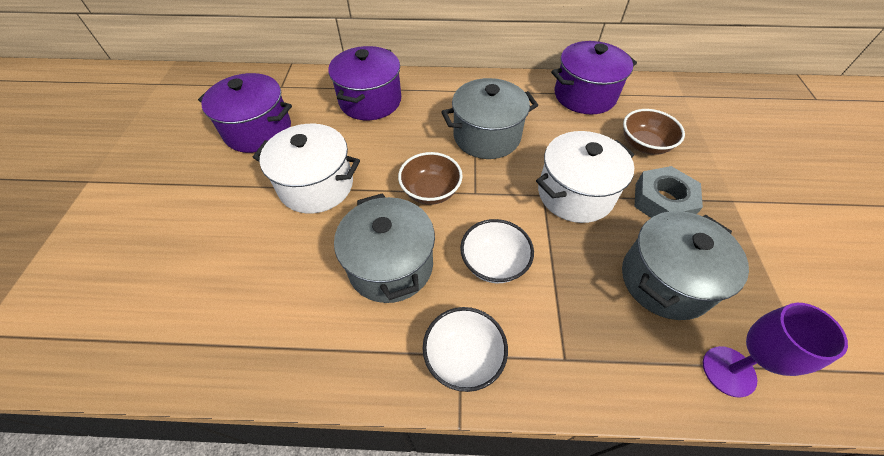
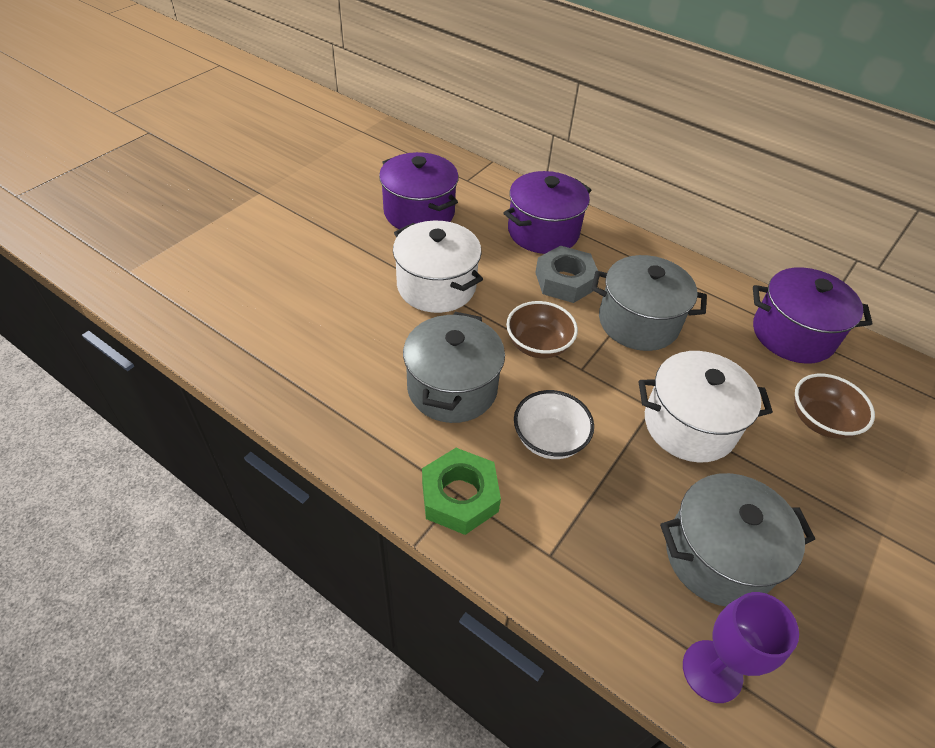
camera: 30 degrees right, 5 degrees down
white bowl [423,307,508,392] -> green nut [422,448,501,535]
grey nut [635,166,703,218] -> grey nut moved to [535,246,598,303]

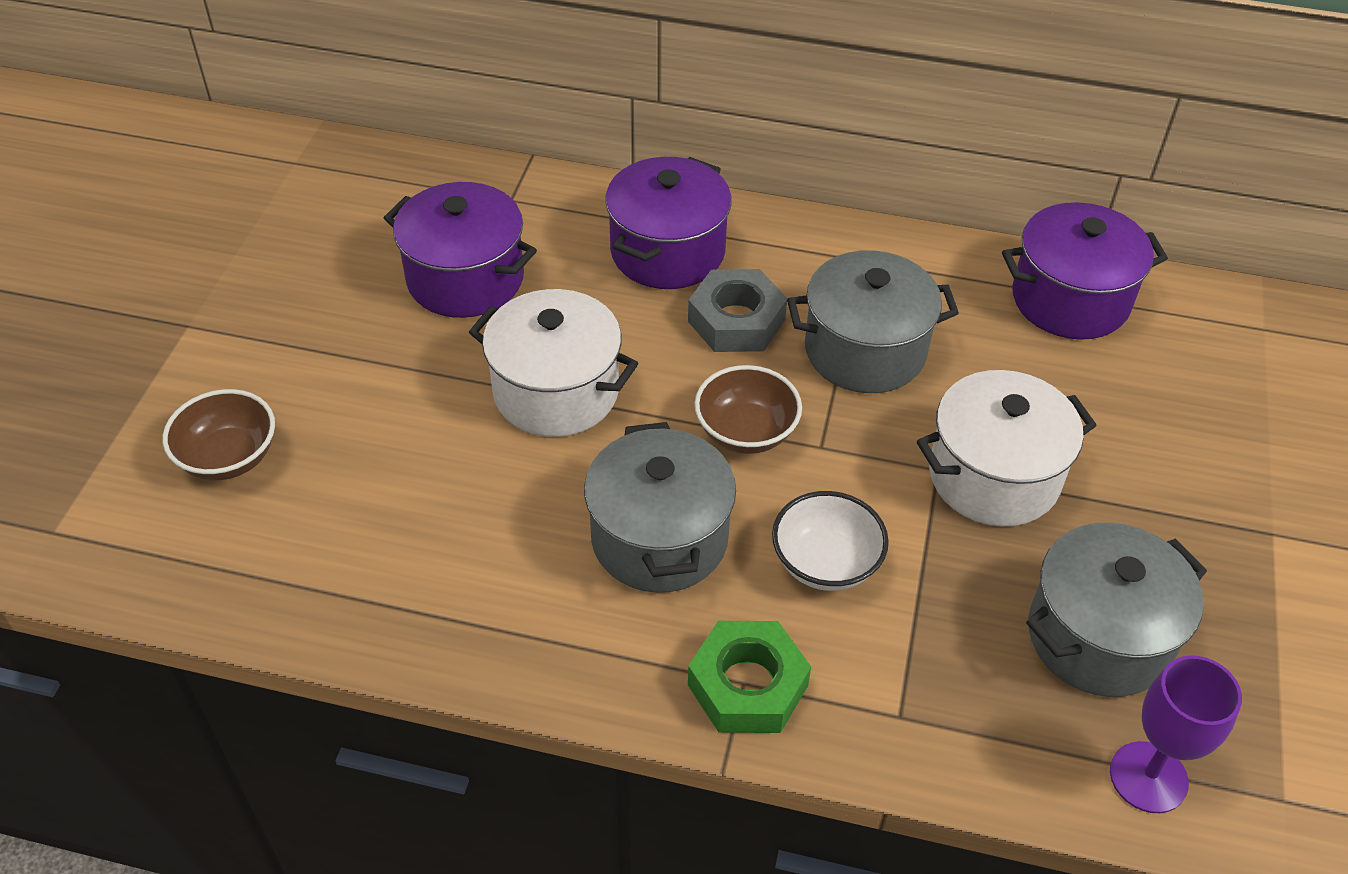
camera: 20 degrees left, 0 degrees up
brown bowl [794,374,875,439] -> brown bowl moved to [163,389,275,480]

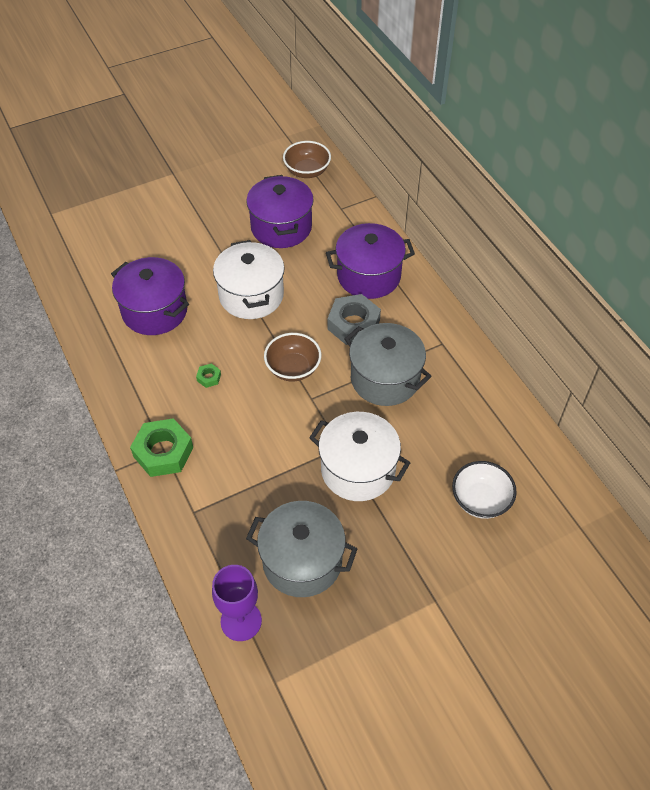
camera: 50 degrees right, 5 degrees up
brown bowl [163,389,275,480] -> brown bowl moved to [283,141,331,178]
grey pot [584,422,736,593] -> green nut [196,363,221,388]
white bowl [772,491,889,591] -> white bowl moved to [452,461,517,519]
purple pot [1002,202,1168,340] -> purple pot moved to [111,257,189,335]

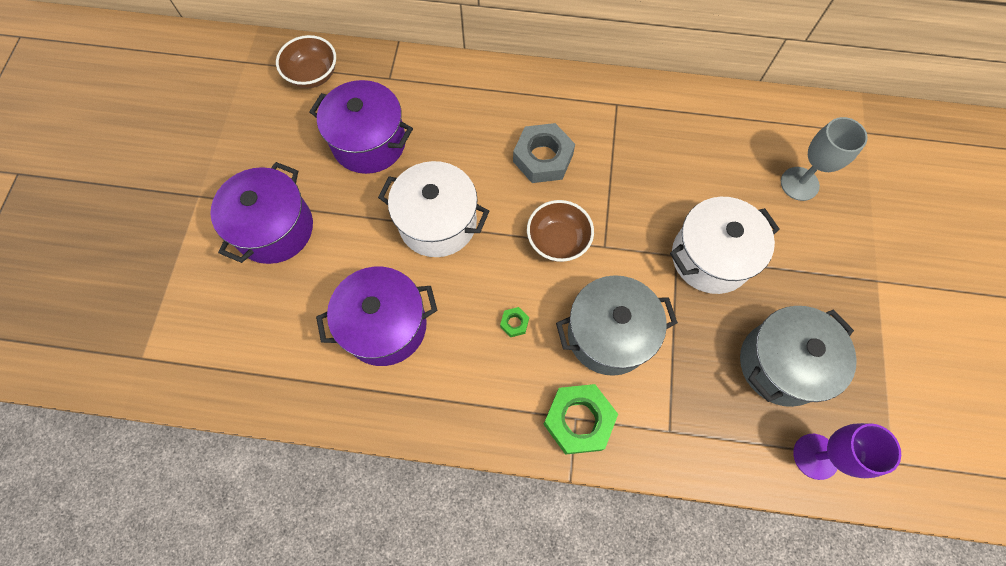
camera: 55 degrees left, 15 degrees up
purple pot [326,223,415,299] -> purple pot moved to [210,162,313,264]
grey pot [344,323,432,406] -> grey pot moved to [556,275,678,376]
white bowl [452,461,517,519] -> grey goblet [781,117,868,201]

